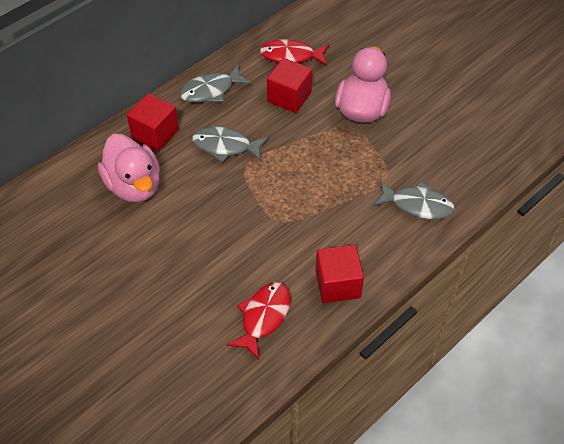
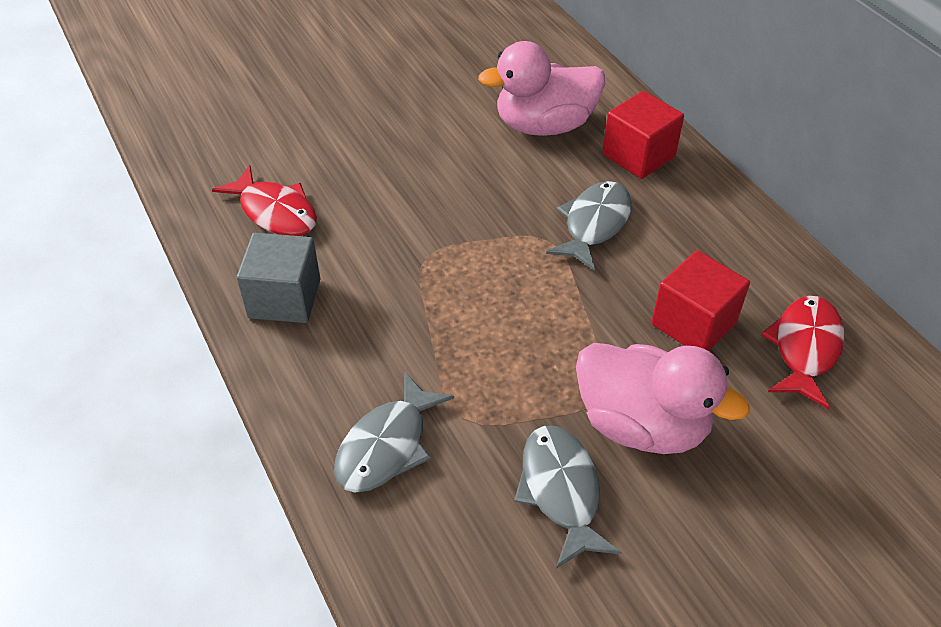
camera: 105 degrees right, 5 degrees down
grey fish [180,65,251,103] -> grey fish moved to [514,426,622,569]
red cube [315,245,364,303] -> grey cube [237,233,321,323]

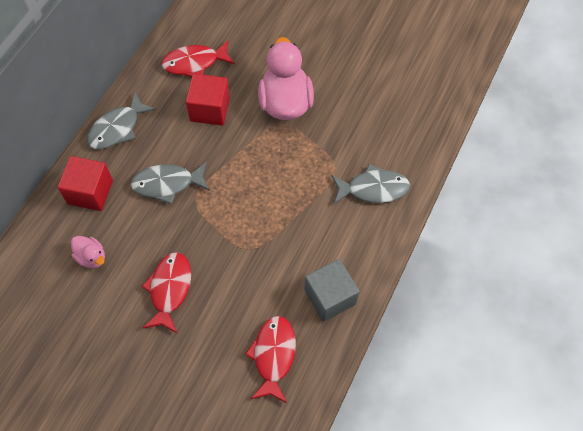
camera: 125 degrees left, 15 degrees up
pink duck [478,41,605,136] -> pink duck [71,236,105,268], size x0.49
grey fish [514,426,622,569] -> grey fish moved to [87,92,156,149]
none -> red fish [141,252,191,334]

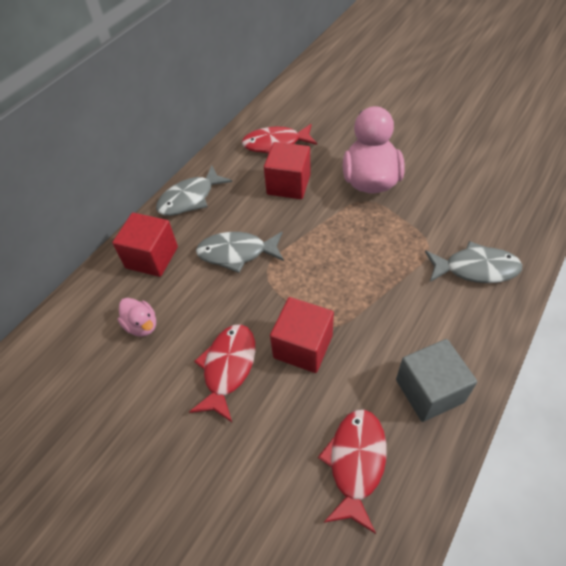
camera: 10 degrees right, 10 degrees down
none -> red cube [270,297,334,373]

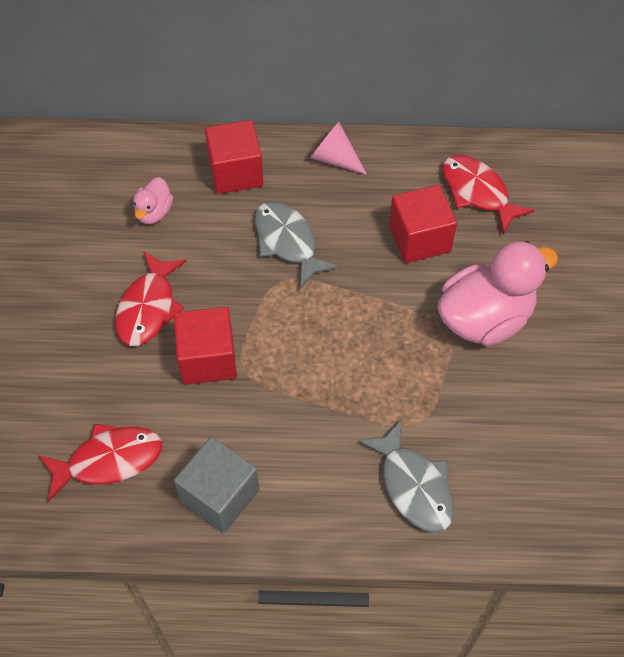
camera: 55 degrees right, 5 degrees up
grey fish [156,166,232,216] -> pink cone [310,122,367,175]
red fish [189,324,255,422] -> red fish turned 120 degrees clockwise [115,251,186,346]

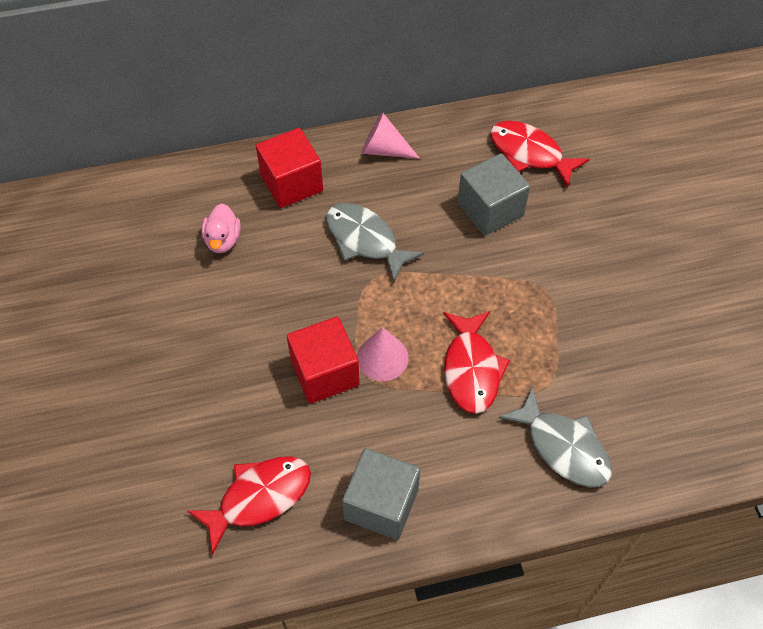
camera: 15 degrees left, 0 degrees up
red fish [115,251,186,346] -> red fish moved to [443,311,510,414]
red cube [389,185,457,263] -> grey cube [458,153,530,236]
pink duck [438,241,558,346] -> none
none -> pink cone [357,327,409,381]

